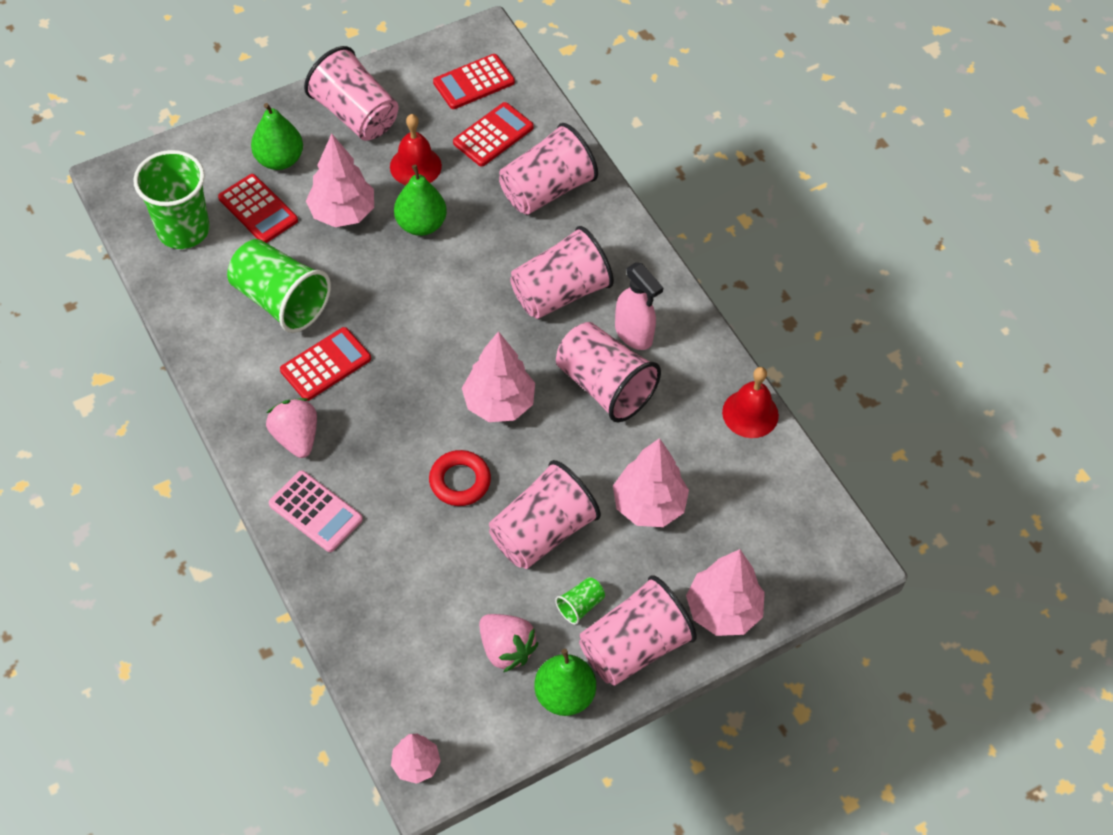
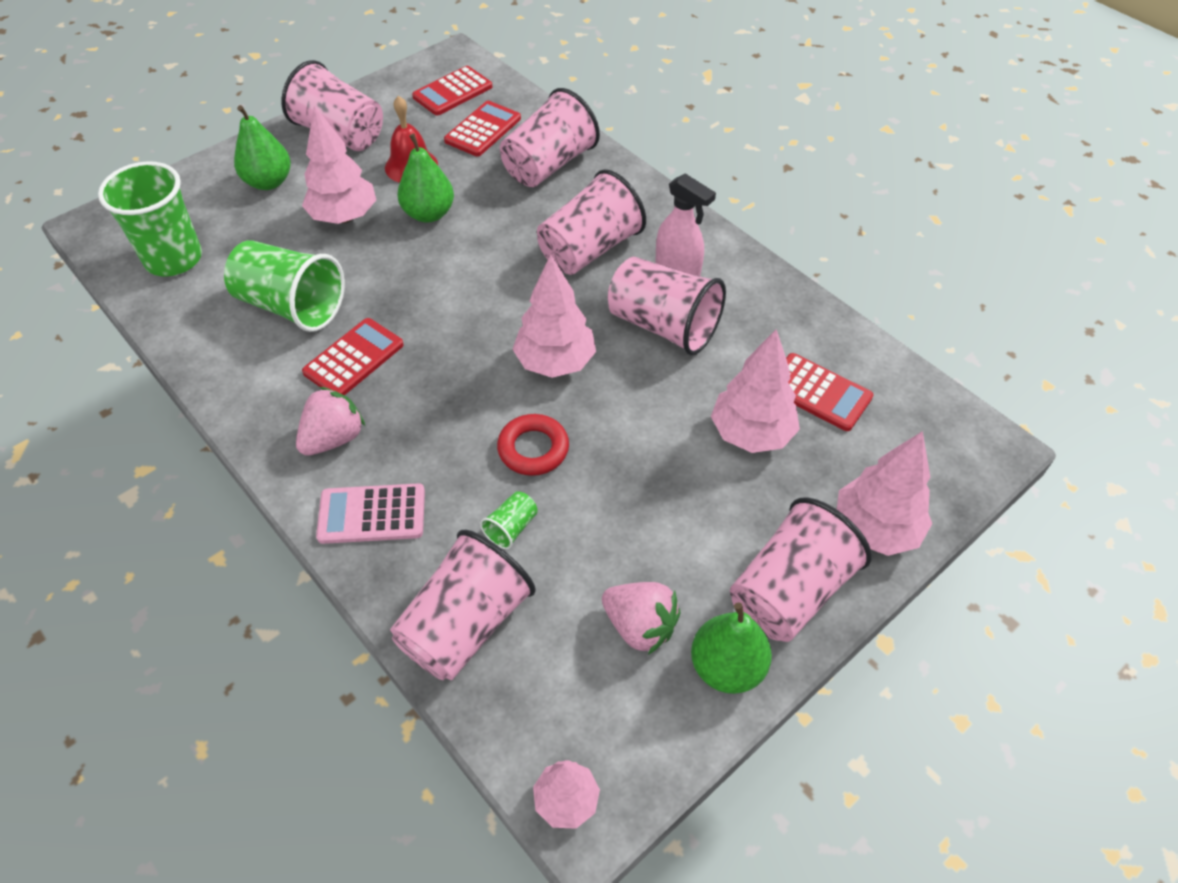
camera: 10 degrees left, 5 degrees down
red calculator [218,174,298,243] -> red calculator moved to [786,353,873,431]
pink strawberry [266,398,317,458] -> pink strawberry turned 75 degrees clockwise [296,387,366,456]
pink calculator [269,470,363,552] -> pink calculator turned 150 degrees clockwise [316,483,425,544]
pink cup [489,460,601,569] -> pink cup moved to [390,530,536,680]
green cup [555,577,605,625] -> green cup moved to [480,491,538,549]
red bell [722,367,779,438] -> none

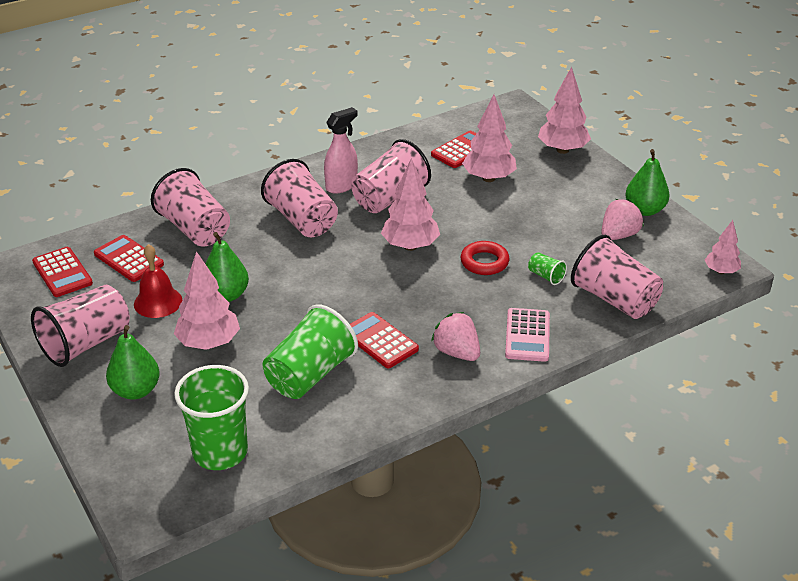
camera: 80 degrees left, 15 degrees down
pink cup [730,498,872,642] -> none

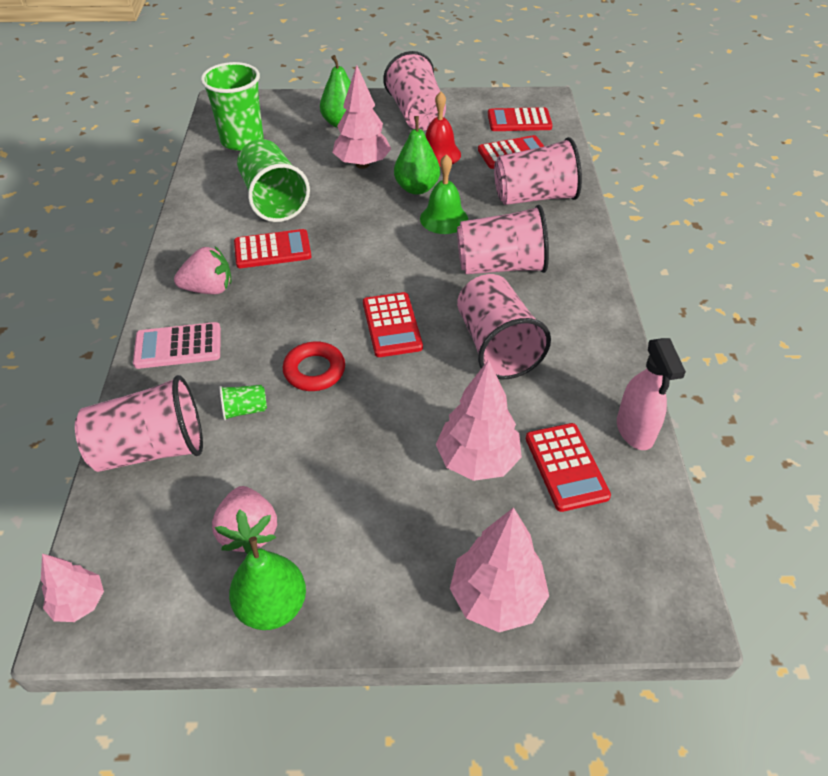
camera: 120 degrees right, 10 degrees up
pink spray bottle [324,107,358,194] -> pink spray bottle moved to [617,338,686,450]
pink tree [381,158,440,251] -> red calculator [363,292,423,357]
pink calculator [505,308,550,362] -> pink calculator turned 45 degrees counterclockwise [133,322,221,369]
none -> green bell [420,154,468,234]

